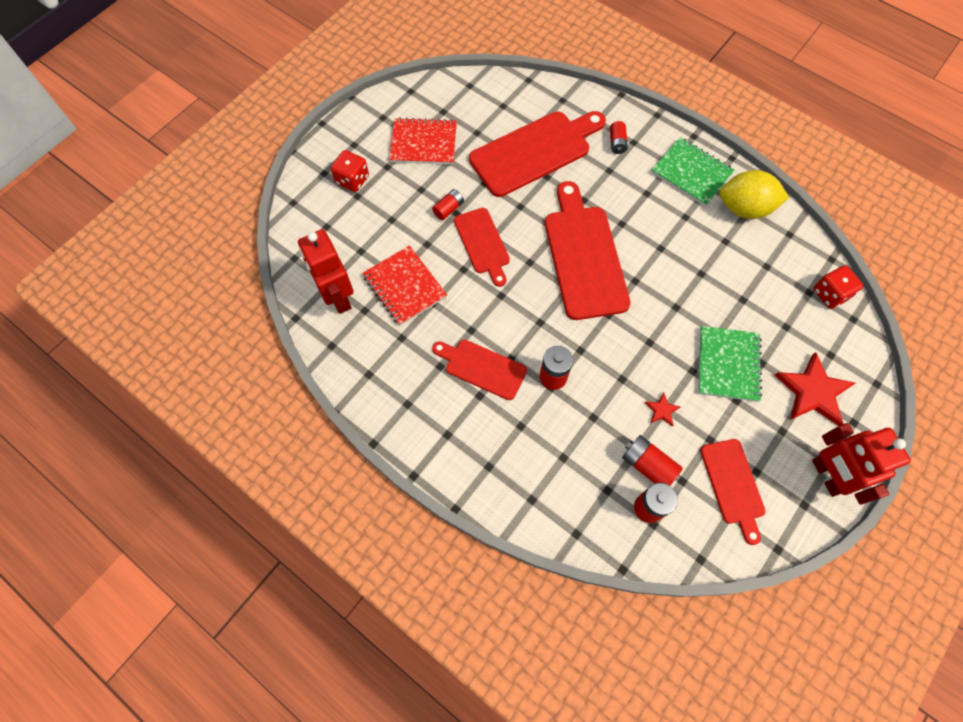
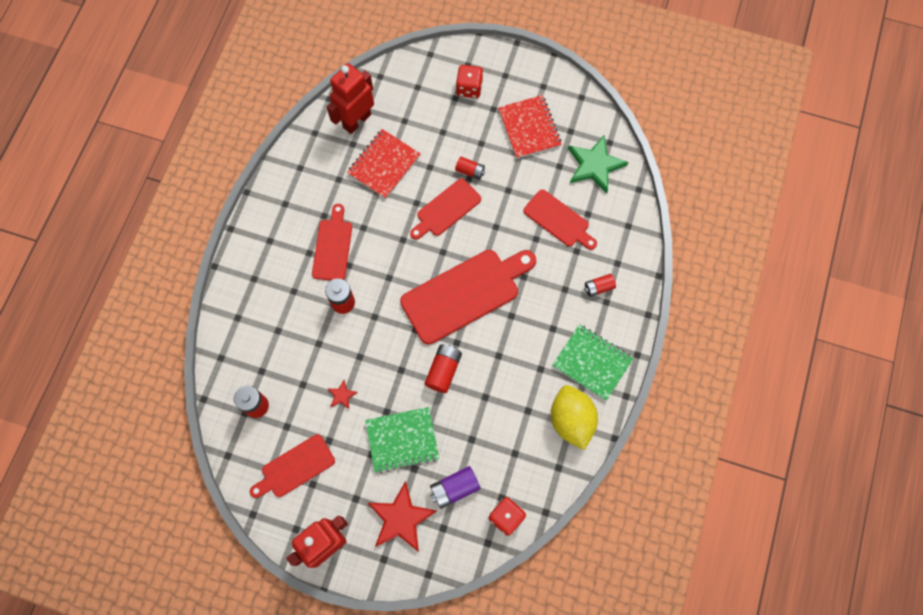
camera: 70 degrees right, 5 degrees up
red cutting board [469,111,606,197] -> red cutting board [523,190,597,250], size x0.58
red battery [622,435,683,486] -> red battery moved to [424,344,462,393]
green notebook [651,137,734,206] -> green notebook turned 75 degrees counterclockwise [552,324,633,401]
none -> purple battery [430,466,481,509]
none -> green star [568,135,629,193]

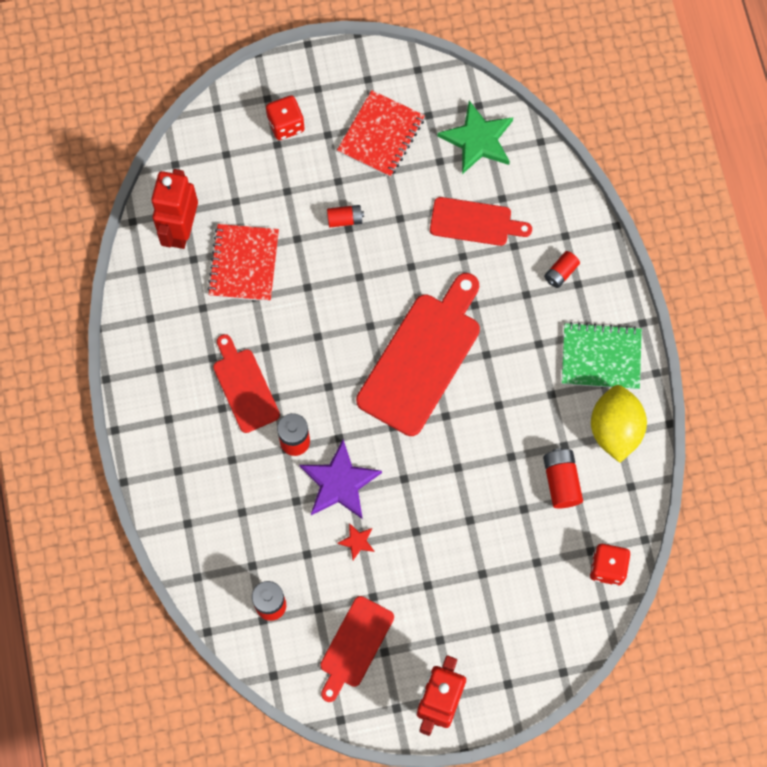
camera: 30 degrees left, 0 degrees up
green notebook [365,407,439,473] -> none
red star [368,481,437,552] -> none
red cutting board [410,178,481,240] -> none
red battery [424,344,462,393] -> red battery moved to [543,448,583,508]
purple battery [430,466,481,509] -> none
red notebook [498,95,562,159] -> red notebook turned 75 degrees clockwise [337,90,425,177]
yellow lemon [551,385,598,450] -> yellow lemon turned 45 degrees clockwise [591,385,647,463]
none -> purple star [299,440,382,519]

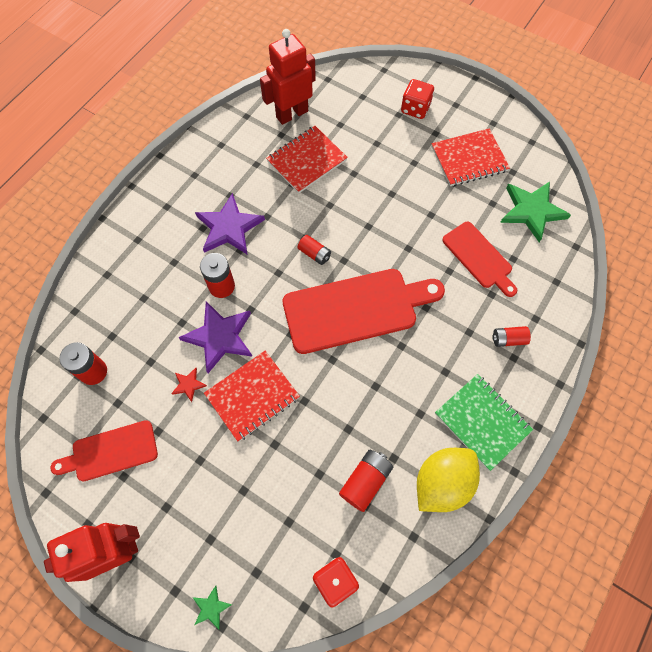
camera: 45 degrees right, 5 degrees down
red cutting board [213,334,280,433] -> purple star [195,193,265,255]
red battery [327,205,364,228] -> red battery moved to [298,235,331,265]
none -> green star [193,586,232,629]
none -> red notebook [204,351,300,442]

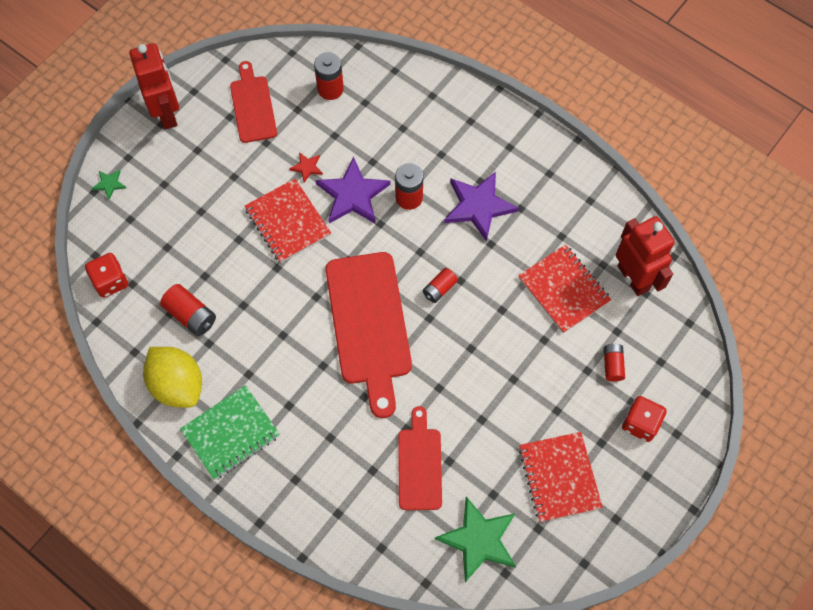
camera: 95 degrees right, 0 degrees up
red cutting board [442,222,517,297] -> red cutting board turned 120 degrees clockwise [398,406,442,510]
red battery [492,326,531,347] -> red battery moved to [604,343,625,382]

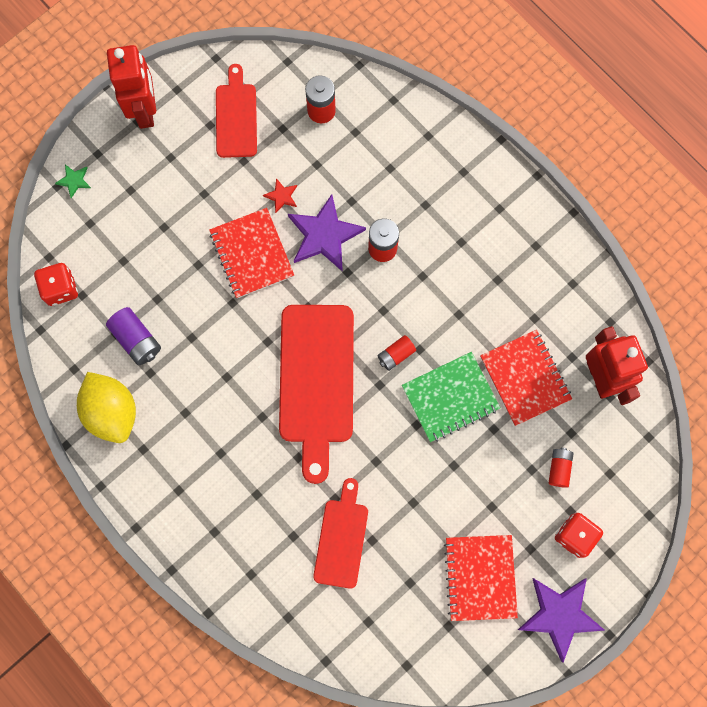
camera: 10 degrees right, 10 degrees up
red battery [160,284,216,336] -> purple battery [106,307,161,365]
green notebook [180,385,280,480] -> green notebook moved to [402,352,501,442]
green star [435,496,516,582] -> none
purple star [444,172,519,242] -> purple star moved to [518,578,605,663]

